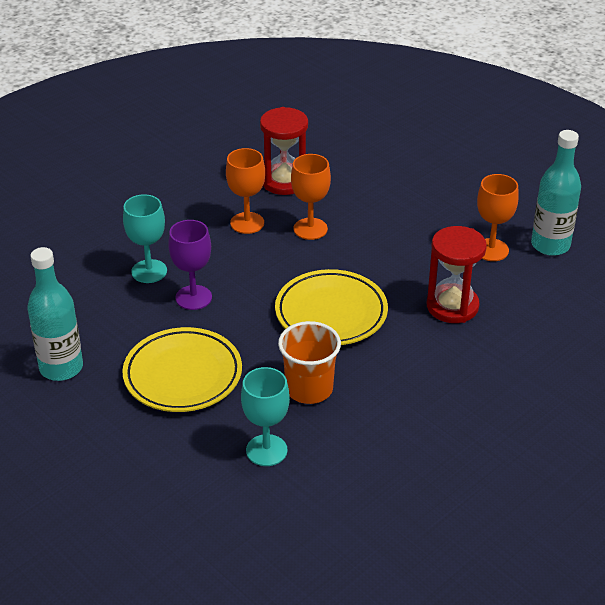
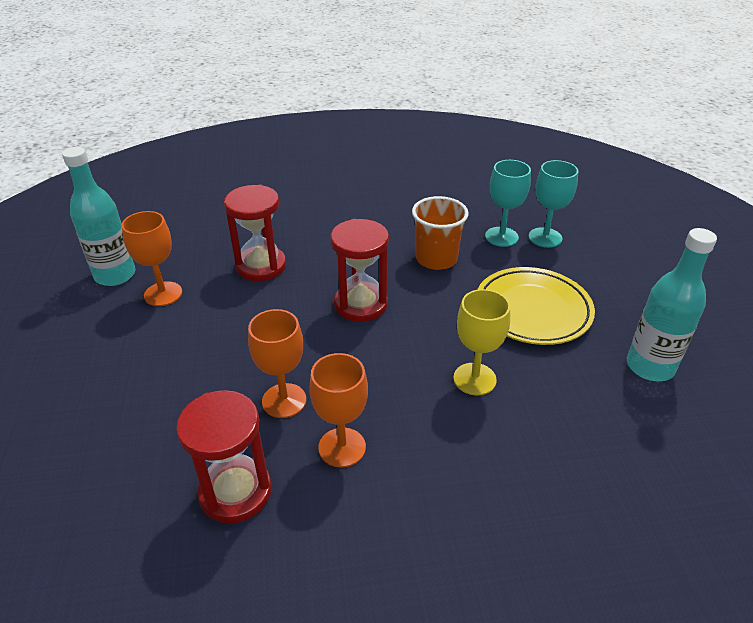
camera: 145 degrees left, 0 degrees up
turquoise goblet [123,194,167,283] -> turquoise goblet moved to [529,160,578,248]
purple goblet [168,220,212,310] -> yellow goblet [453,289,510,395]
yellow plate [275,269,388,345] -> red hourglass [330,219,389,322]

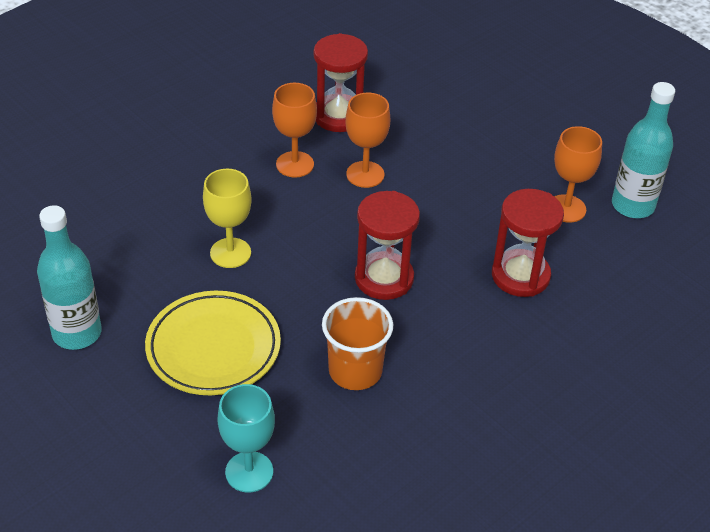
camera: 145 degrees right, 5 degrees up
turquoise goblet [485,160,531,247] -> none

